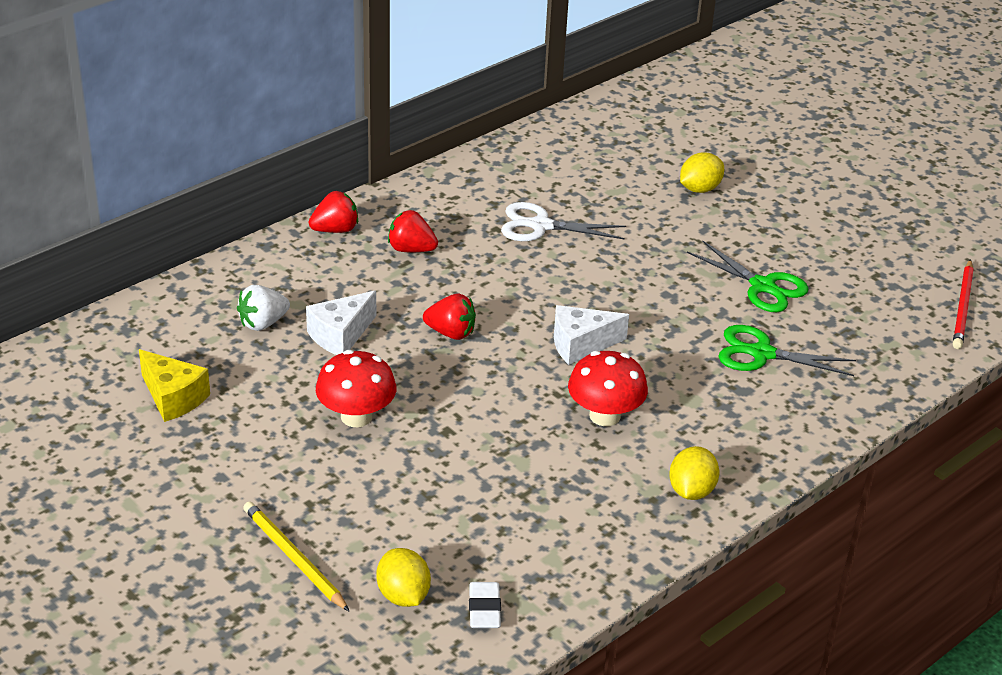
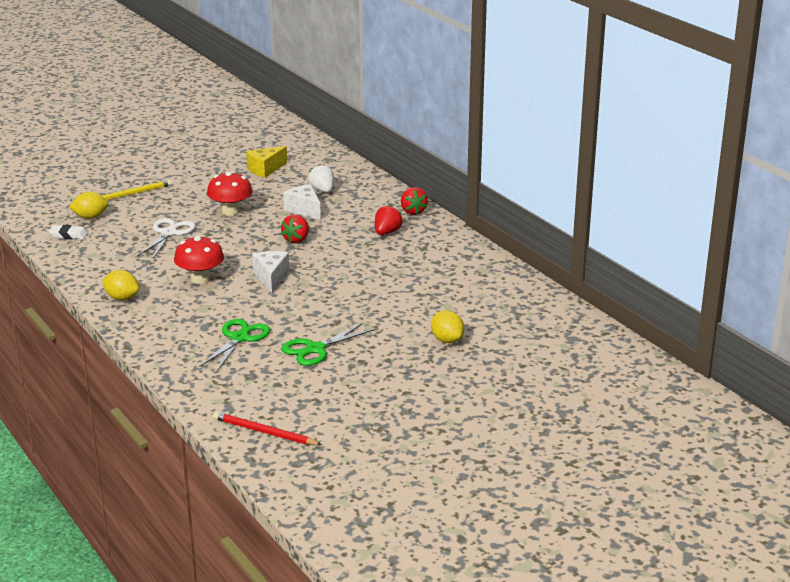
camera: 100 degrees right, 10 degrees down
white scissors [501,202,626,241] -> white scissors moved to [137,218,195,259]

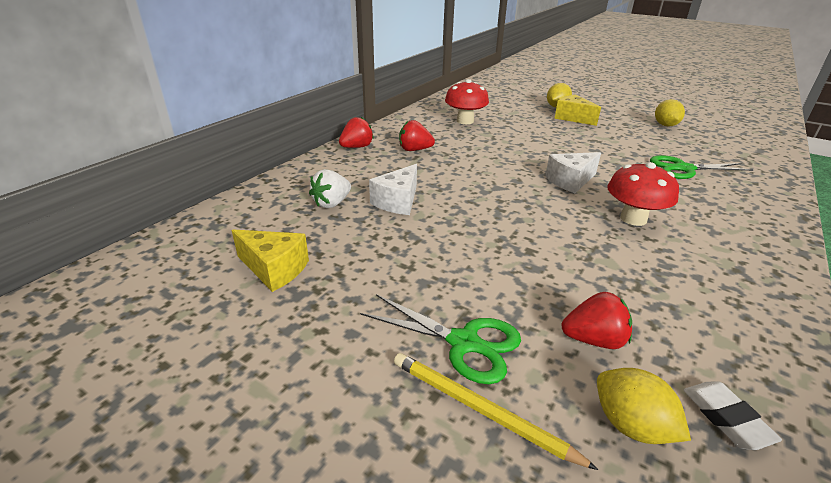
camera: 115 degrees left, 5 degrees up
yellow lemon [102,270,139,300] -> yellow lemon moved to [655,99,685,127]
white scissors [137,218,195,259] -> none
red mushroom [207,172,253,216] -> red mushroom moved to [445,79,489,124]
red pencil [213,412,322,445] -> none
red strawberry [281,215,309,243] -> red strawberry moved to [561,292,632,349]
green scissors [281,323,374,366] -> green scissors moved to [360,294,521,384]
none -> yellow cheese [554,95,601,126]

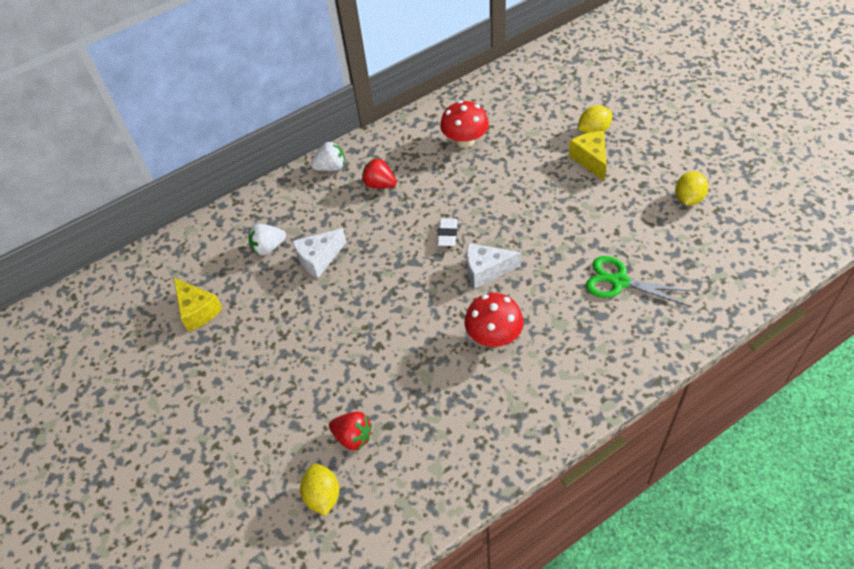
camera: 30 degrees right, 20 degrees up
red strawberry [339,117,374,148] -> white strawberry [311,141,345,171]
green scissors [360,294,521,384] -> none
yellow pencil [394,353,599,470] -> none
white eraser [683,381,782,450] -> white eraser moved to [437,218,458,246]

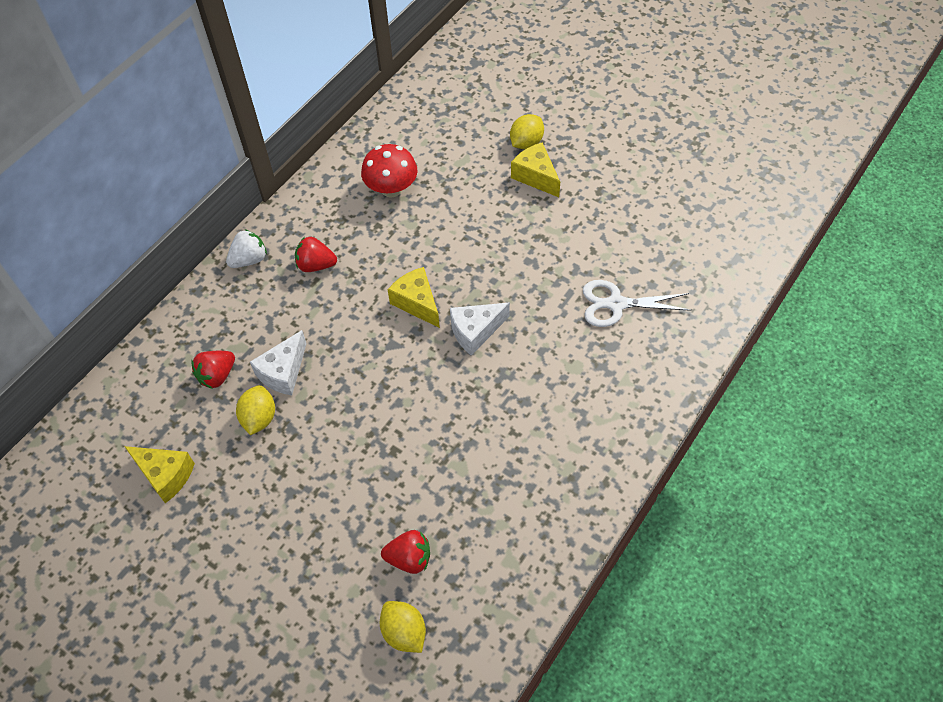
camera: 25 degrees left, 5 degrees up
white strawberry [249,224,286,255] -> red strawberry [192,351,235,389]
white eraser [437,218,458,246] -> yellow cheese [388,267,440,328]
red mushroom [464,293,524,347] -> none
green scissors [586,256,691,306] -> white scissors [583,280,692,327]
yellow lemon [675,171,708,206] -> yellow lemon moved to [236,385,275,435]

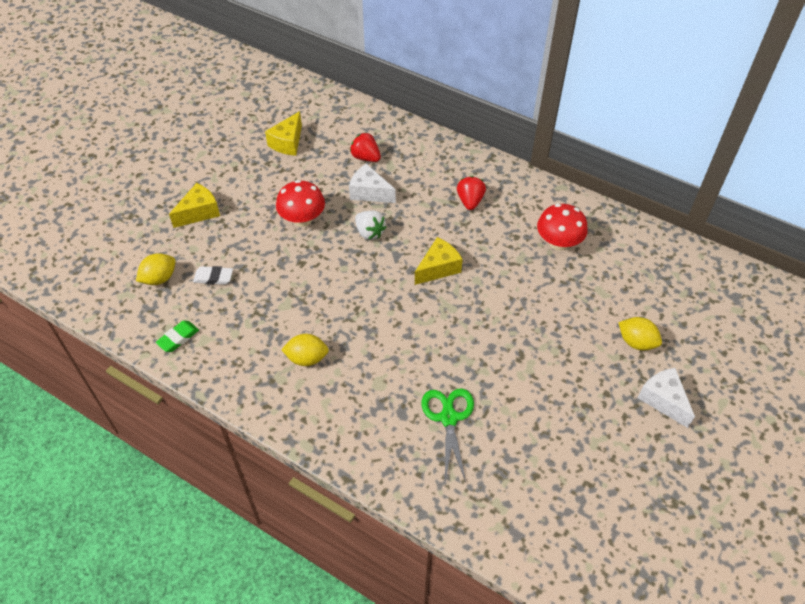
camera: 85 degrees right, 5 degrees down
white strawberry [226,229,267,268] -> white strawberry moved to [355,211,386,240]
yellow lemon [236,385,275,435] -> yellow lemon moved to [281,334,329,366]
red strawberry [381,530,430,574] -> white eraser [193,266,233,285]
white cheese [450,303,510,356] -> white cheese moved to [638,368,695,428]
yellow cheese [511,142,560,197] -> yellow cheese moved to [169,183,220,228]
white scissors [583,280,692,327] -> green scissors [421,389,474,482]
none -> green eraser [156,321,199,352]
none -> red mushroom [276,180,325,227]

